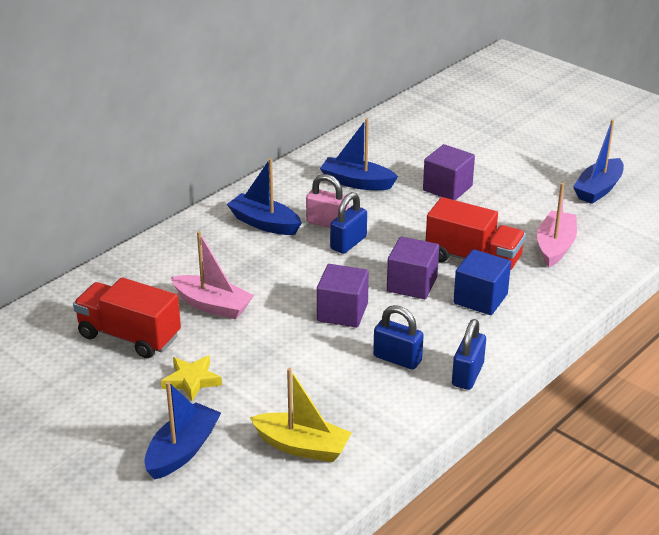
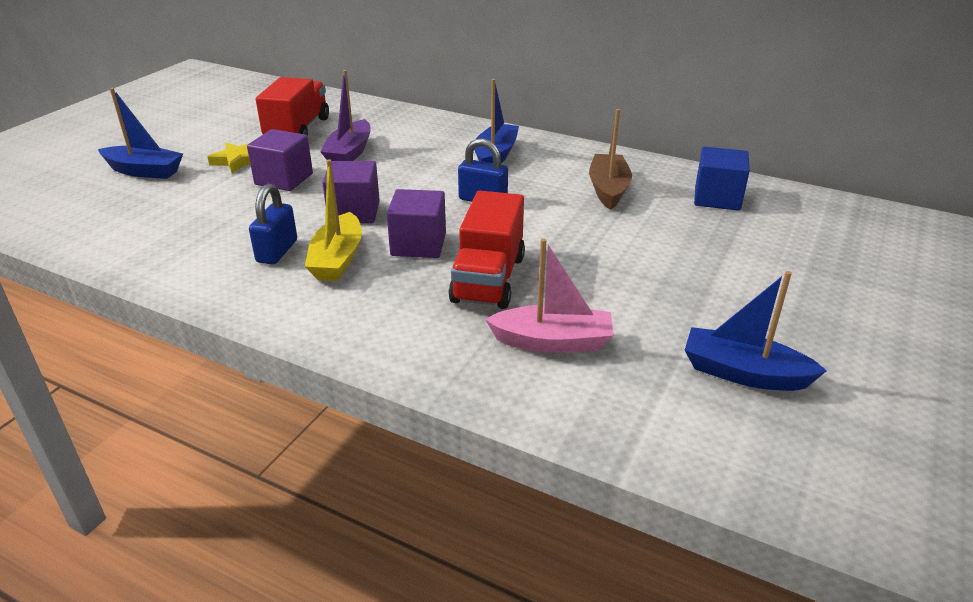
camera: 75 degrees right, 0 degrees up
pink boat [171,231,254,319] -> purple boat [320,70,371,161]
yellow boat [250,368,352,462] -> yellow boat moved to [305,160,362,281]
pink padlock [306,174,349,228] -> none
blue boat [320,118,398,190] -> brown boat [589,109,632,210]
purple cube [423,144,475,200] -> purple cube moved to [247,129,313,191]
blue padlock [452,319,486,390] -> none
blue cube [453,249,511,315] -> blue cube moved to [694,147,750,211]

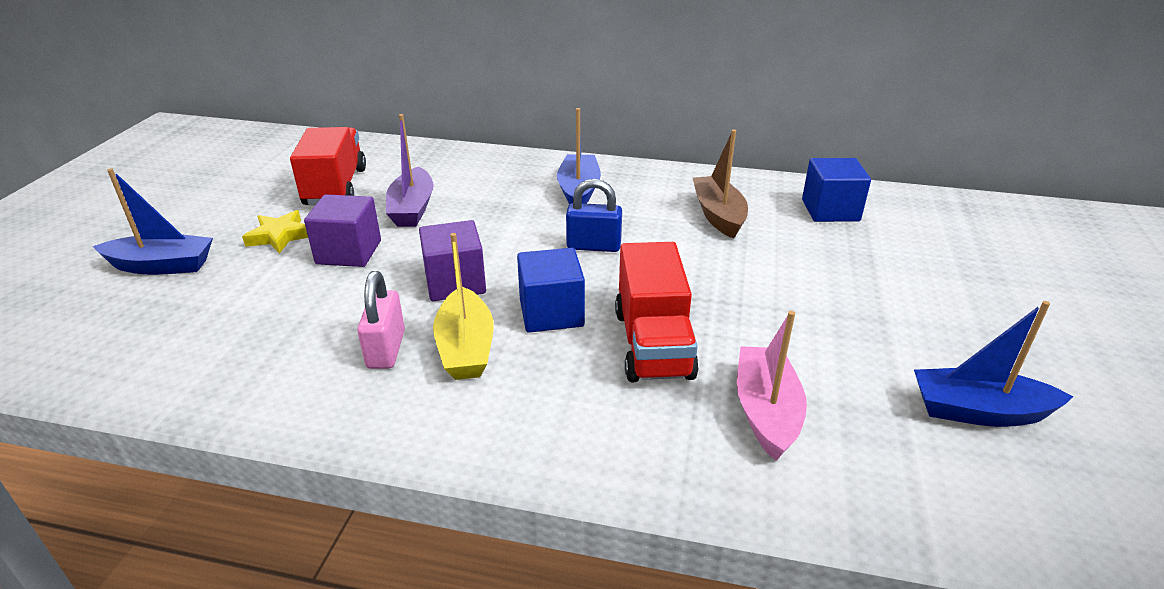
camera: 15 degrees left, 0 degrees up
blue padlock [249,184,297,265] -> pink padlock [357,271,405,369]
purple cube [387,189,446,258] -> blue cube [517,248,585,333]
pink boat [485,238,614,353] -> pink boat turned 75 degrees counterclockwise [737,311,807,461]

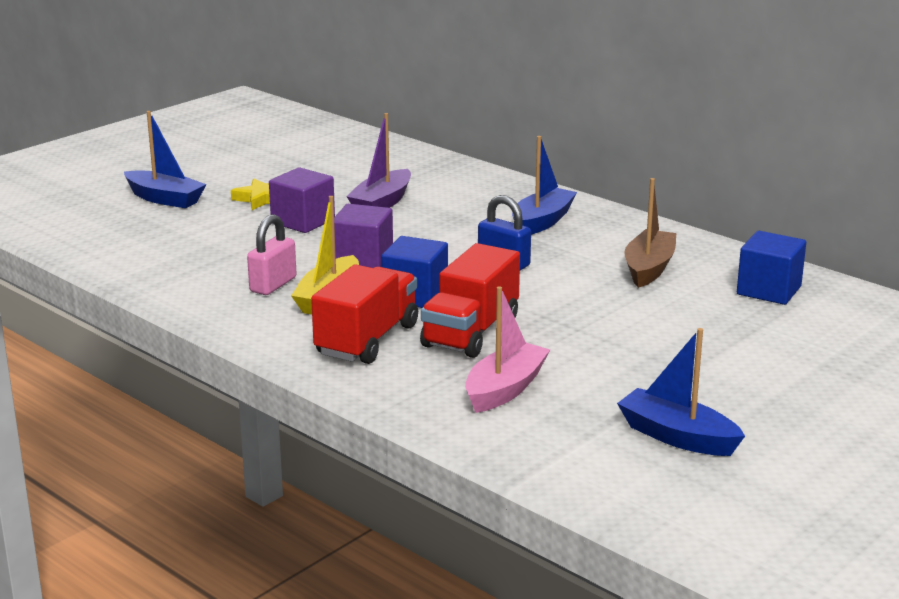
camera: 30 degrees right, 10 degrees down
red truck [290,127,366,205] -> red truck moved to [311,264,418,364]

